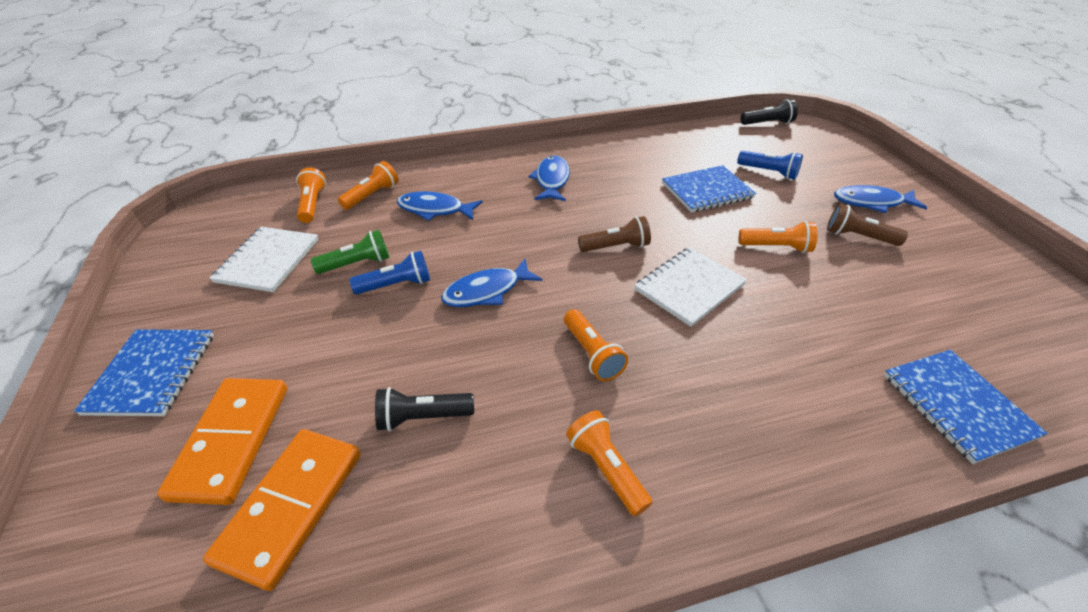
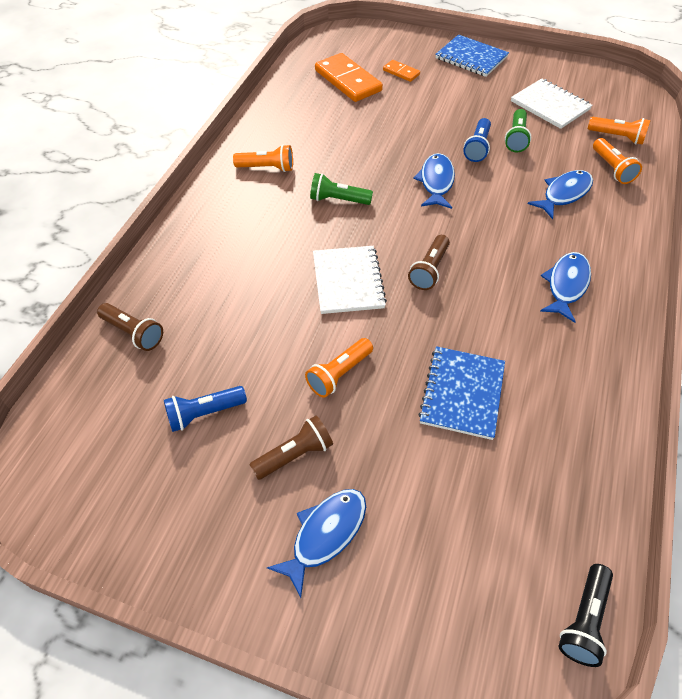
camera: 125 degrees right, 10 degrees up
orange domino [157,378,287,505] -> orange domino [383,60,420,82], size x0.50
black flashlight [375,387,474,431] -> none
blue fish [528,155,570,201] -> blue fish turned 105 degrees counterclockwise [540,252,591,323]
orange flashlight [564,309,628,381] -> green flashlight [310,173,373,205]
blue flashlight [737,151,803,180] -> blue flashlight moved to [164,386,247,432]
blue notebook [884,350,1048,464] -> brown flashlight [97,303,163,351]

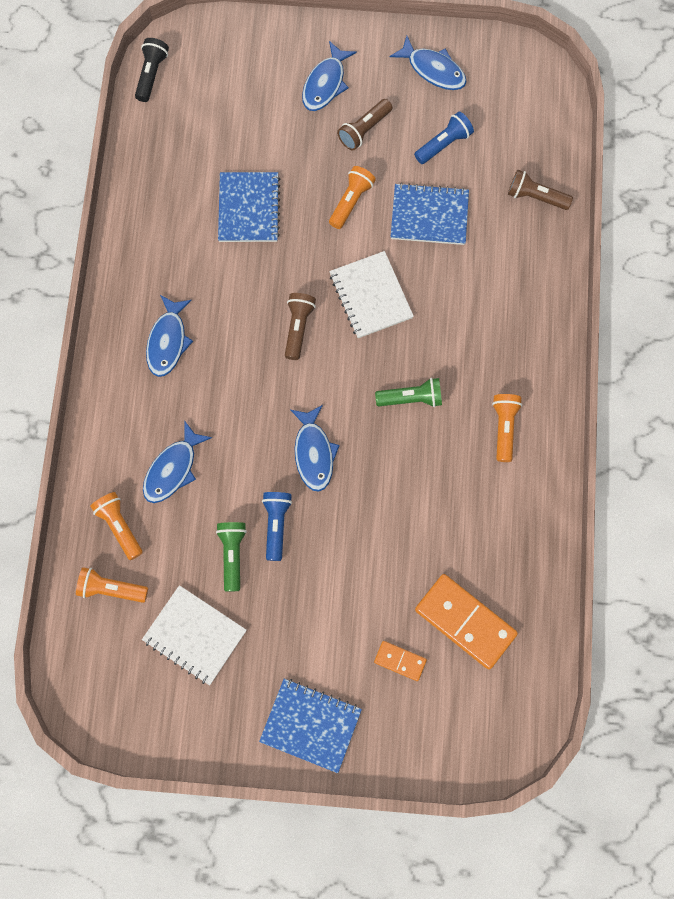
camera: 165 degrees right, 20 degrees up
orange flashlight [233,144,293,172] -> orange flashlight turned 105 degrees clockwise [492,394,522,462]
none -> blue fish [390,36,467,90]
none -> blue notebook [391,183,469,245]

